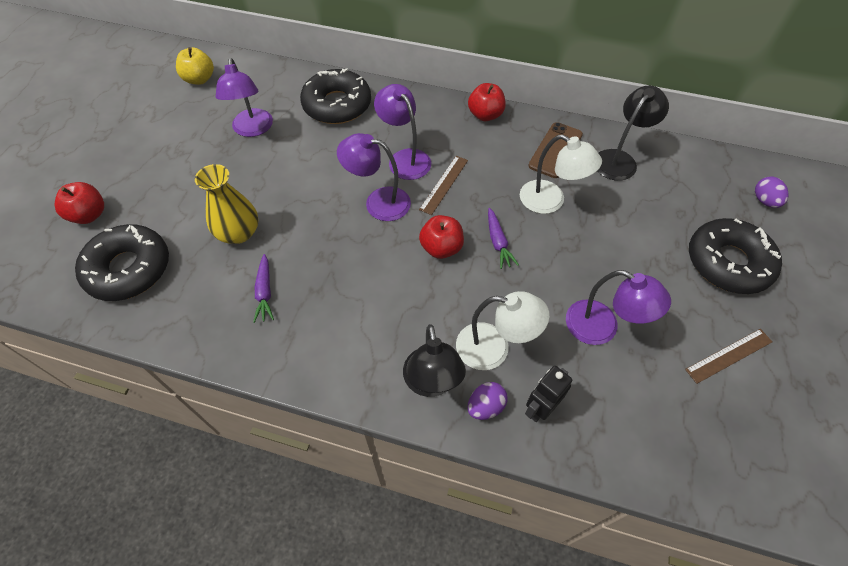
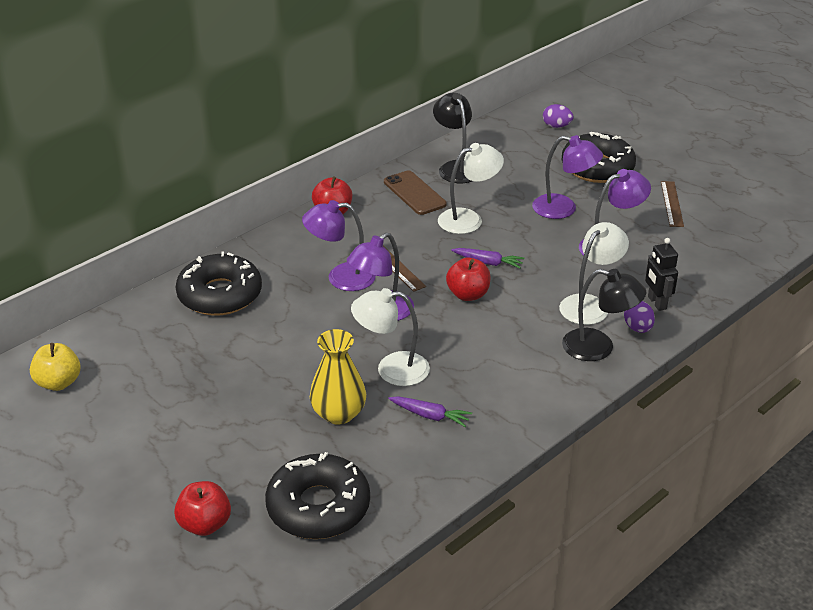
camera: 60 degrees left, 20 degrees down
purple lamp [216,58,273,137] -> purple lamp moved to [532,135,603,219]
none -> white lamp [351,288,430,386]

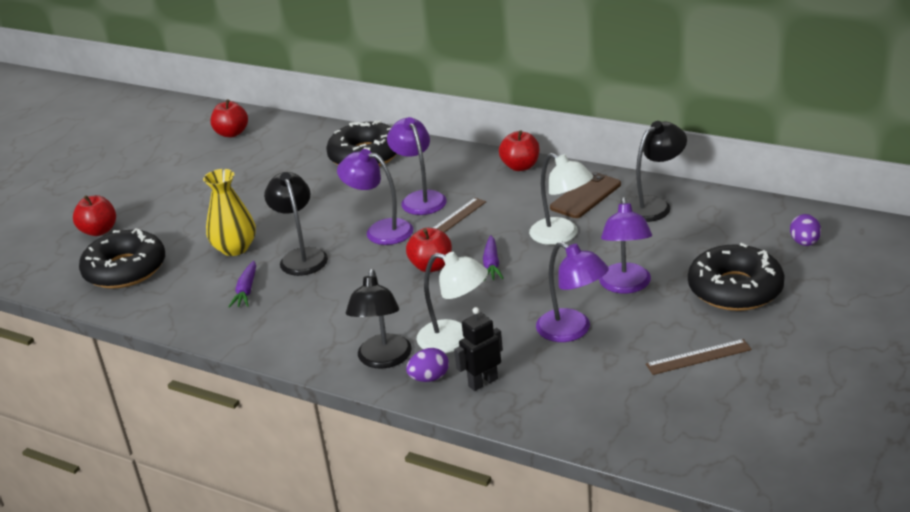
camera: 75 degrees right, 5 degrees down
yellow apple [30,343,81,391] -> red apple [210,99,248,137]
white lamp [351,288,430,386] -> black lamp [264,172,328,276]

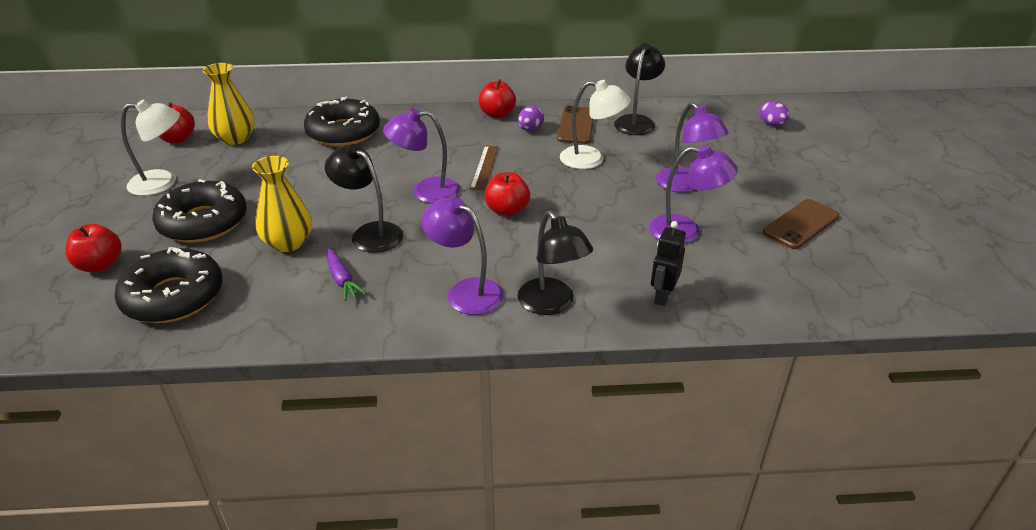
camera: 35 degrees left, 5 degrees up
purple lamp [387,117,447,215] -> purple lamp moved to [421,198,504,315]
purple egg [406,348,449,382] -> purple egg moved to [518,105,544,131]
white lamp [417,252,488,353] -> white lamp moved to [121,100,180,196]
purple carrot [483,235,504,281] -> none
brown ruler [646,339,752,375] -> brown phone [763,199,839,249]
black donut [688,243,785,311] -> black donut moved to [152,179,247,243]
none -> yellow vase [203,63,255,145]

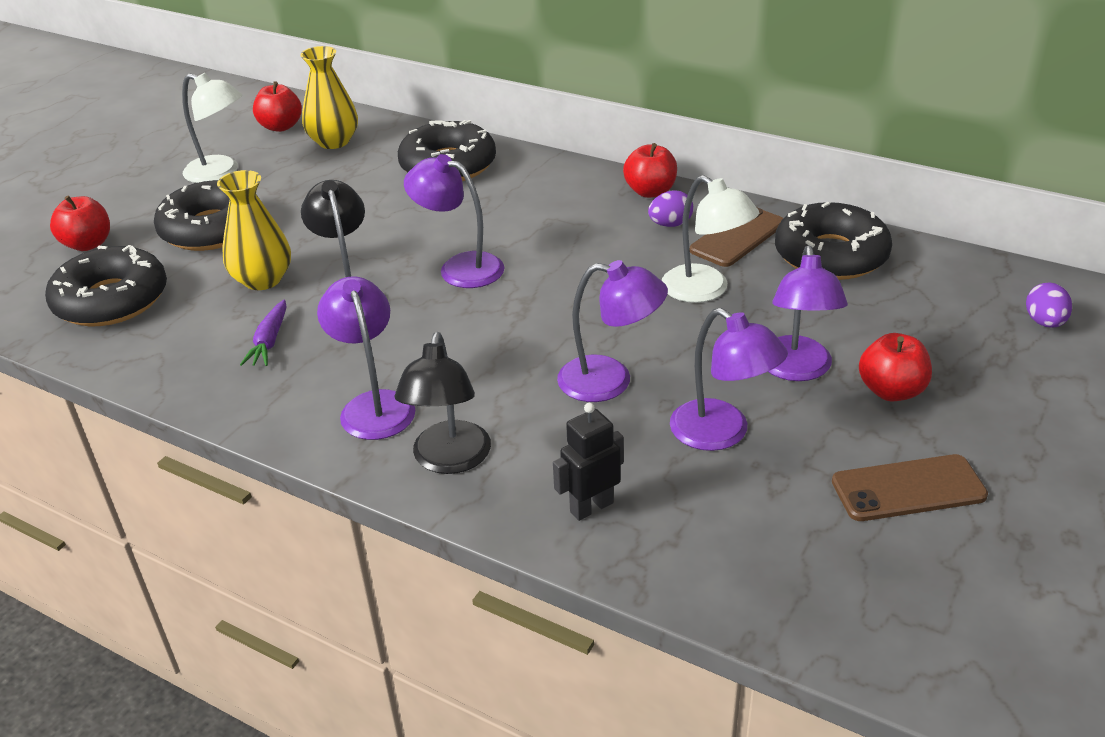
camera: 35 degrees right, 0 degrees up
brown ruler [470,146,498,190] -> none
red apple [485,172,530,217] -> red apple moved to [859,333,932,401]
black lamp [614,43,665,135] -> black donut [775,202,892,280]
none -> purple lamp [557,260,668,402]

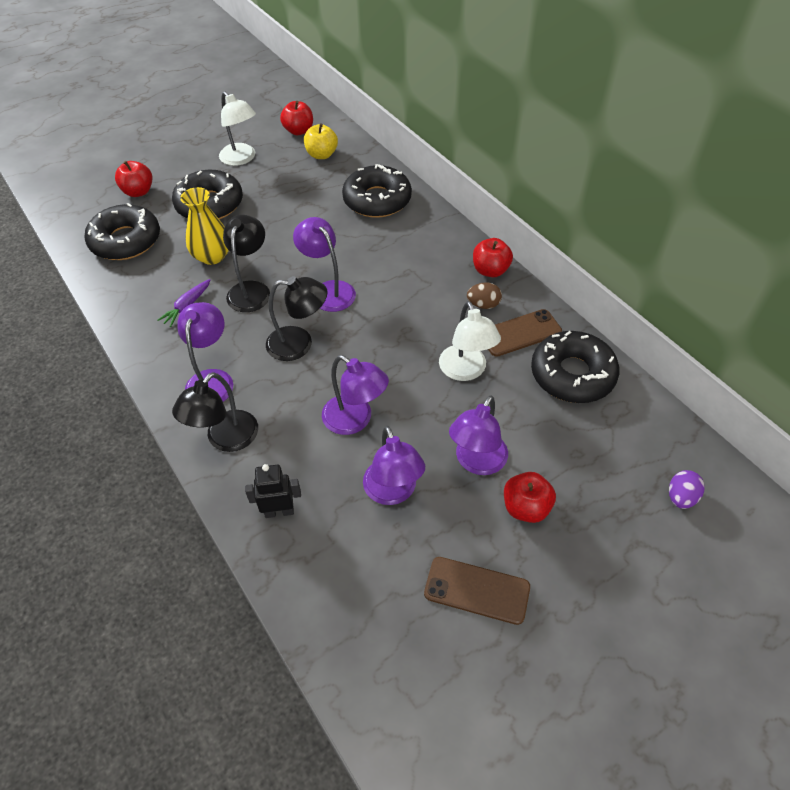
camera: 25 degrees right, 15 degrees up
yellow vase [300,46,358,149] -> yellow apple [304,123,338,159]
purple egg [648,190,694,227] -> brown egg [467,282,502,309]
none -> black lamp [266,276,328,361]

